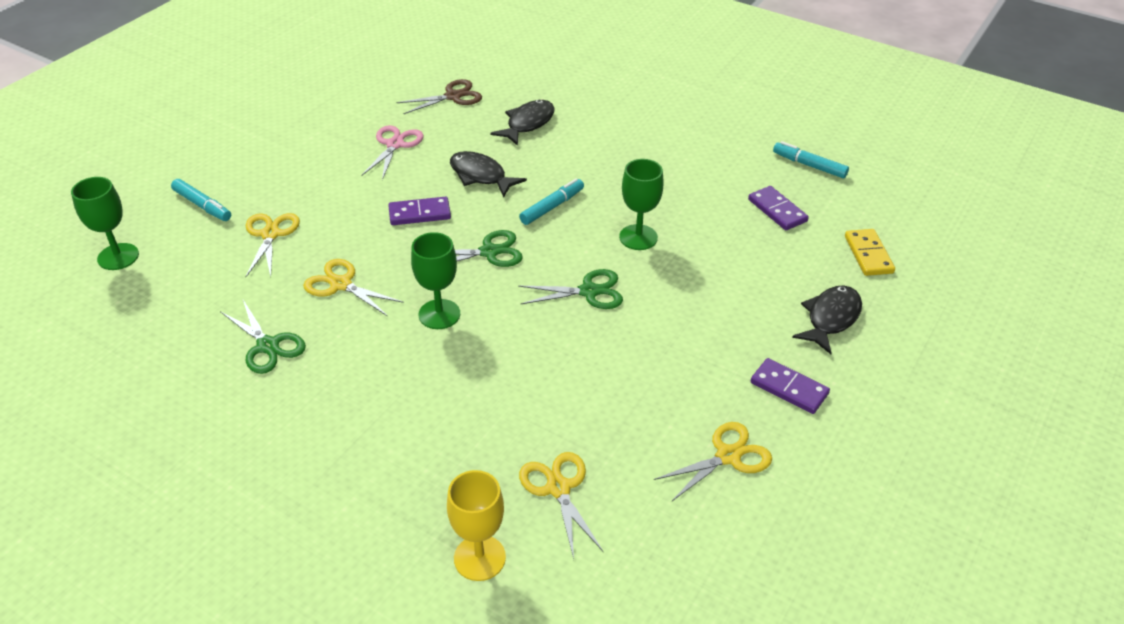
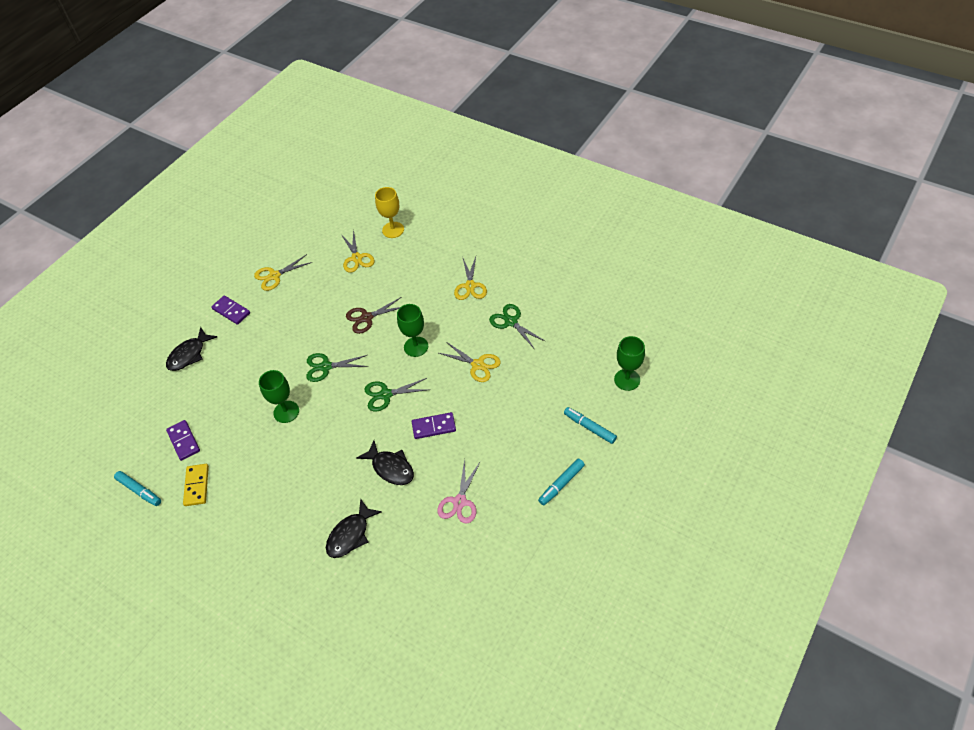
camera: 175 degrees left, 10 degrees up
yellow scissors [246,213,300,277] -> yellow scissors moved to [454,256,487,300]
brown scissors [396,79,482,114] -> brown scissors moved to [346,297,401,334]
turquoise marker [519,178,584,225] -> turquoise marker moved to [538,459,585,506]
yellow domino [845,229,895,276] -> yellow domino moved to [183,464,209,506]

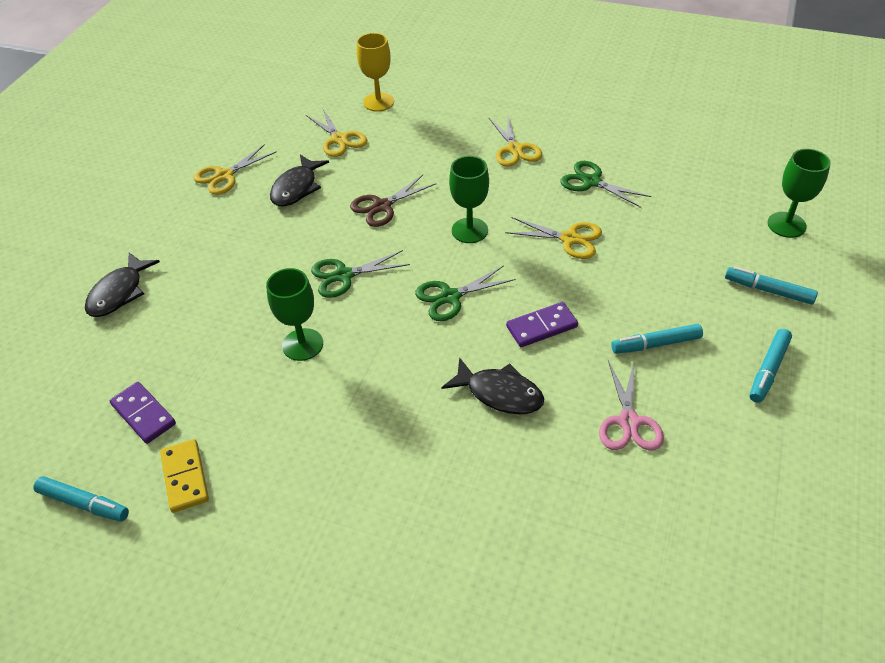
camera: 15 degrees left, 5 degrees down
purple domino [211,295,250,325] -> none
black fish [326,498,382,558] -> black fish moved to [270,155,329,206]
none -> turquoise marker [611,324,703,354]

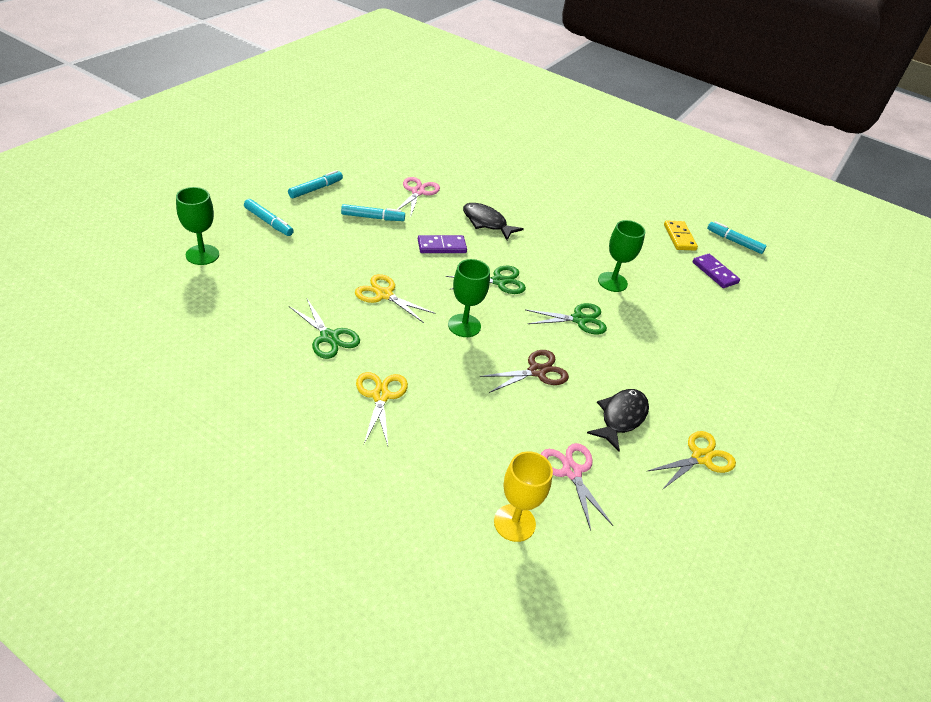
camera: 175 degrees left, 5 degrees down
black fish [85,253,160,317] -> none
yellow scissors [306,109,367,157] -> pink scissors [541,443,613,530]

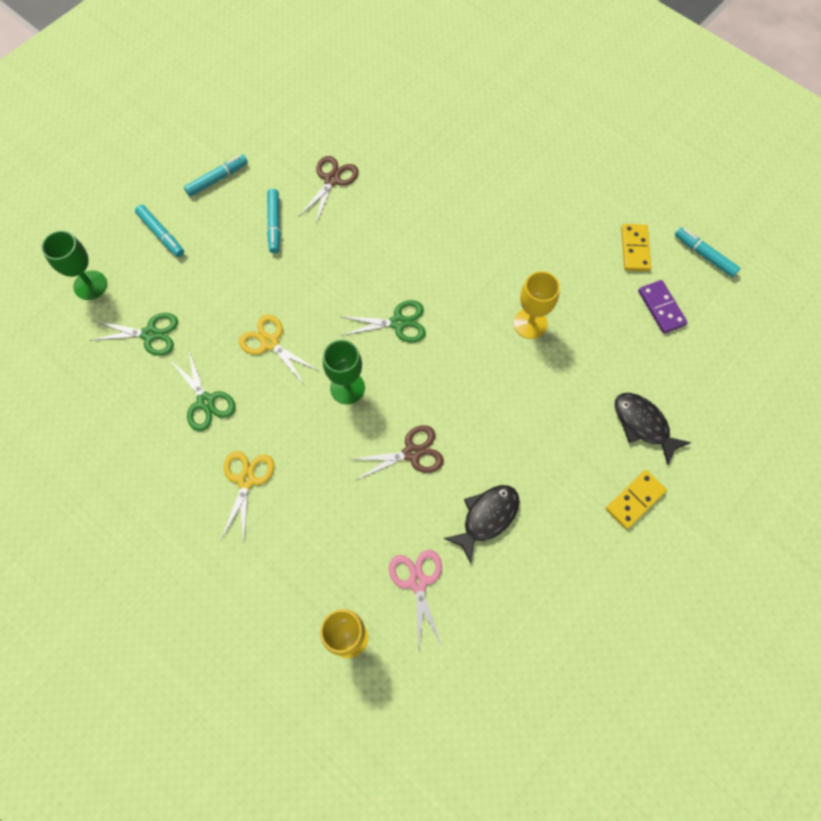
camera: 15 degrees right, 25 degrees up
turquoise marker [341,204,405,221] -> turquoise marker turned 75 degrees clockwise [267,189,280,253]
pink scissors [398,177,440,218] -> brown scissors [299,156,359,224]
purple domino [418,235,467,253] -> none
black fish [463,203,524,240] -> black fish moved to [615,393,692,466]
green scissors [525,303,607,334] -> green scissors moved to [90,313,178,356]
green goblet [598,220,645,292] -> yellow goblet [513,271,560,339]
yellow scissors [646,431,736,490] -> none
none -> yellow domino [606,470,667,529]

